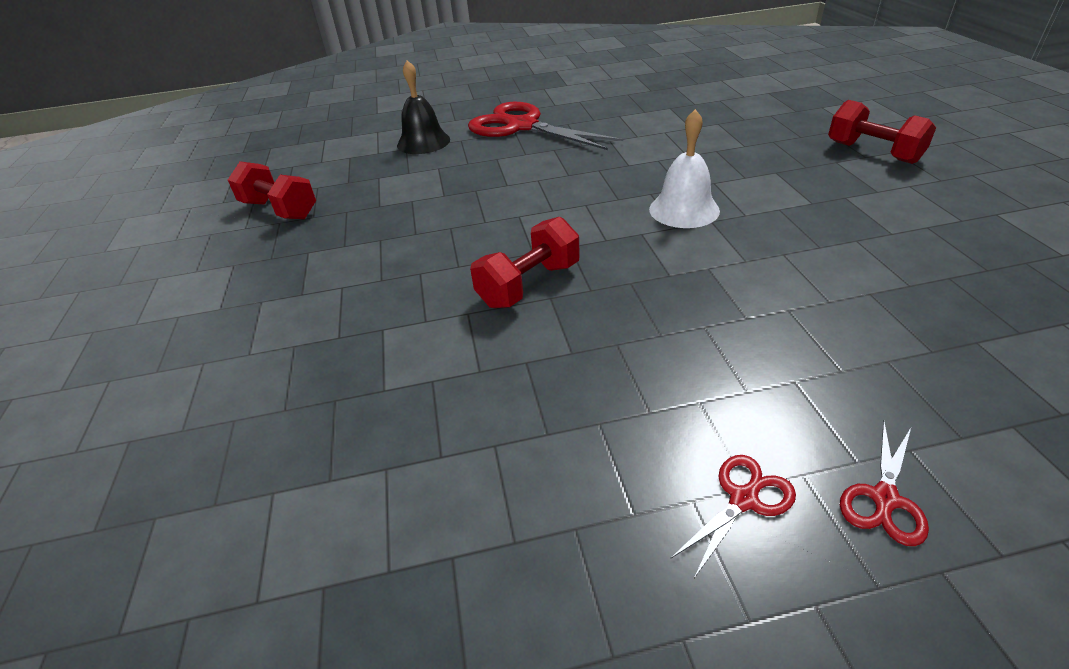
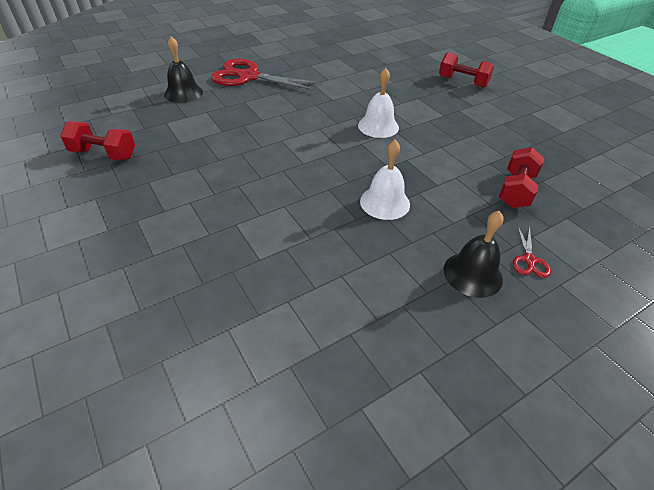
camera: 25 degrees left, 5 degrees up
red dumbbell [470,217,580,308] -> red dumbbell moved to [499,147,544,208]
red scissors [670,455,796,578] -> black bell [444,211,504,298]
none -> white bell [360,140,410,220]

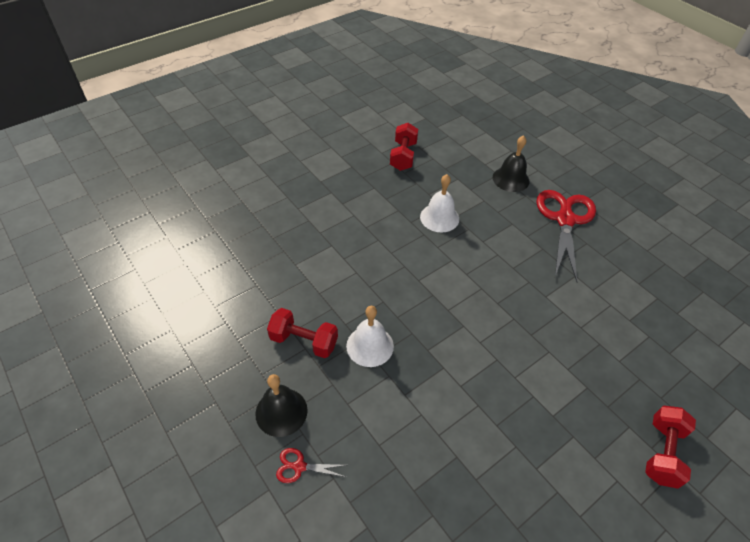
camera: 85 degrees right, 5 degrees up
white bell [358,68,399,138] -> white bell moved to [420,174,459,233]
red dumbbell [499,147,544,208] -> red dumbbell moved to [267,308,338,358]

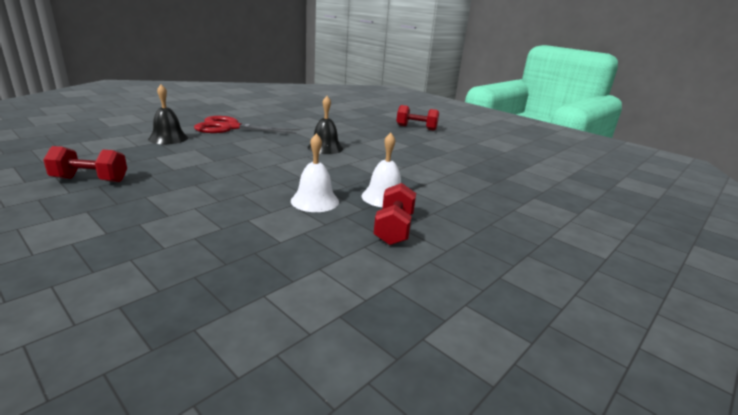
camera: 100 degrees left, 25 degrees down
black bell [255,374,308,437] -> black bell moved to [307,96,343,154]
red scissors [276,448,346,483] -> none
white bell [420,174,459,233] -> white bell moved to [291,133,339,212]

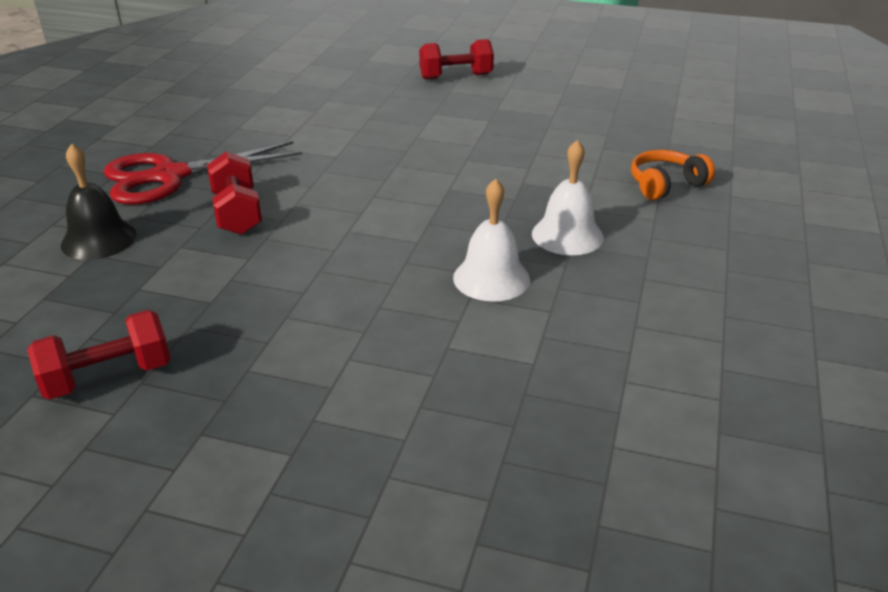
camera: 25 degrees left, 10 degrees up
black bell [307,96,343,154] -> none
red dumbbell [374,183,416,245] -> red dumbbell moved to [207,151,262,235]
none -> orange headphones [631,150,715,200]

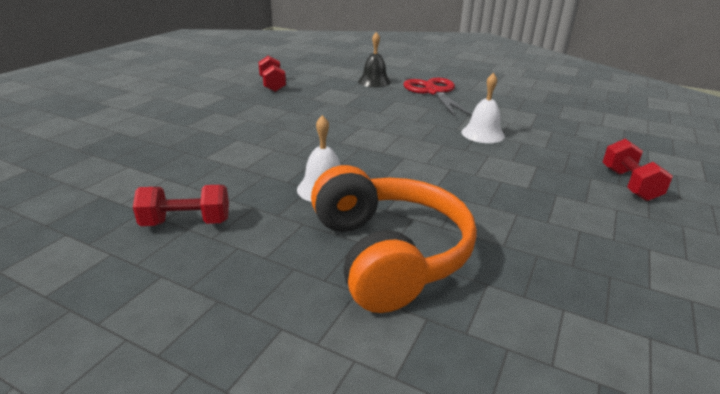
camera: 100 degrees right, 5 degrees down
red dumbbell [207,151,262,235] -> red dumbbell moved to [133,185,229,226]
white bell [453,178,530,302] -> white bell moved to [462,73,505,143]
orange headphones [631,150,715,200] -> orange headphones [311,165,477,313], size x2.17

